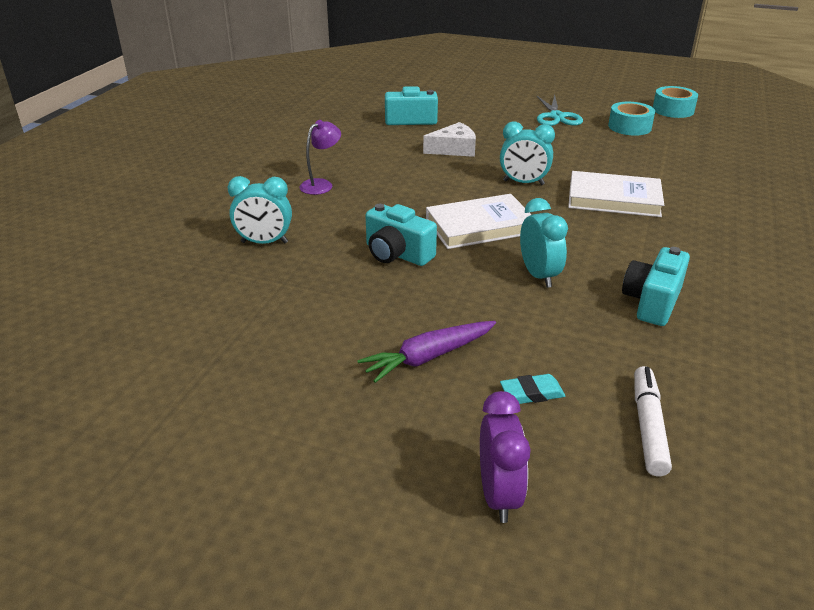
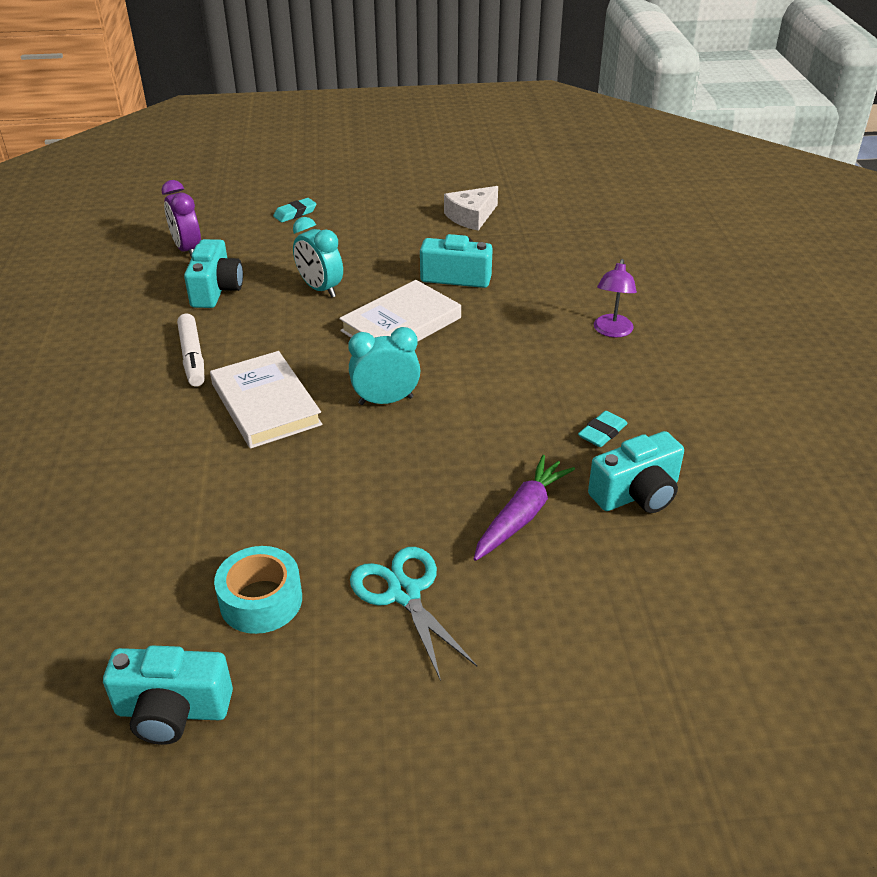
camera: 155 degrees right, 5 degrees up
turquoise clock [228,176,292,244] -> none
purple carrot [357,321,496,383] -> purple carrot moved to [474,455,575,561]
white cheese [423,122,476,157] -> white cheese moved to [444,186,498,231]
purple clock [480,391,530,523] -> purple clock moved to [162,180,201,258]
white book [568,171,664,217] -> white book turned 75 degrees clockwise [210,351,323,449]
white marker [634,366,672,476] -> white marker moved to [177,314,205,386]
turquoise tape [653,86,698,118] -> turquoise camera [103,646,233,745]
none -> turquoise eraser [578,411,628,447]

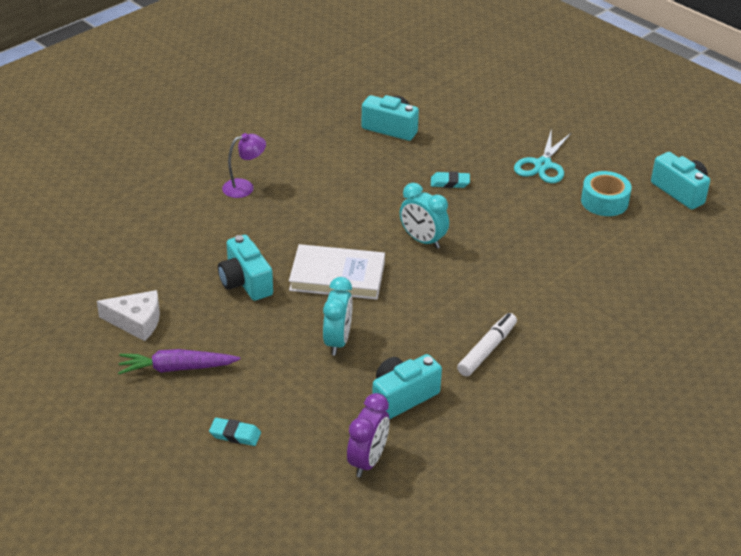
camera: 130 degrees left, 0 degrees up
white book [210,351,323,449] -> none
purple carrot [474,455,575,561] -> purple carrot moved to [118,349,240,374]
turquoise eraser [578,411,628,447] -> turquoise eraser moved to [431,172,470,188]

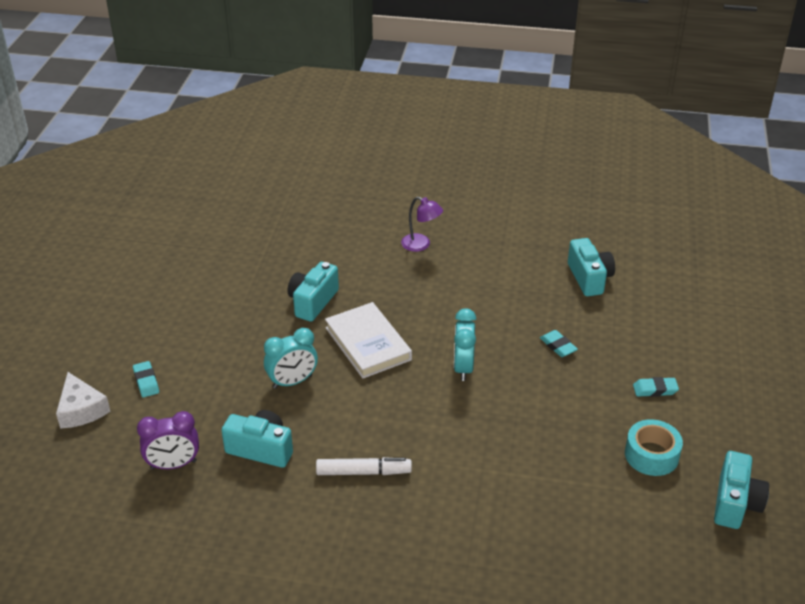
camera: 55 degrees right, 0 degrees up
white cheese [97,290,160,341] -> white cheese moved to [56,372,110,429]
purple carrot [118,349,240,374] -> none
turquoise scissors [514,131,571,183] -> turquoise eraser [633,377,679,397]

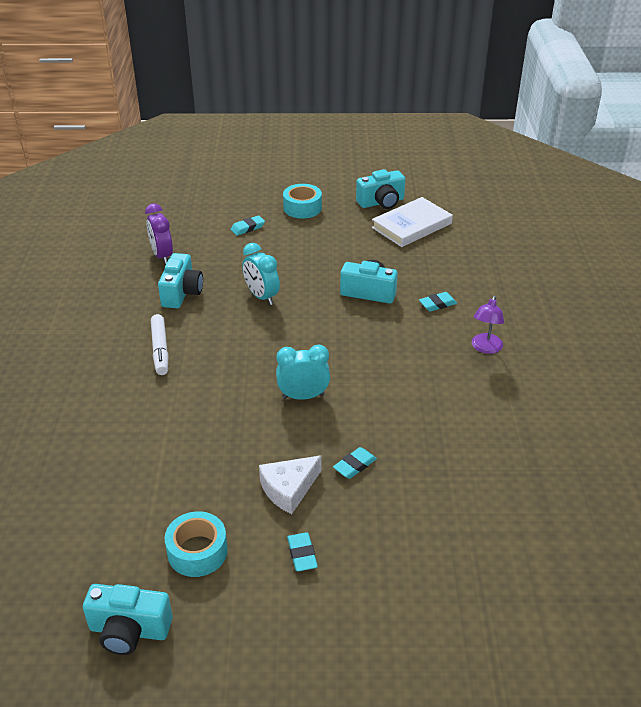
camera: 80 degrees right, 0 degrees up
white cheese [56,372,110,429] -> white cheese moved to [259,455,321,514]
white book [325,302,412,378] -> white book moved to [372,197,453,247]
turquoise camera [568,238,615,296] -> turquoise camera moved to [356,169,405,209]
none -> turquoise tape [283,184,322,219]
none -> turquoise eraser [419,292,457,311]

